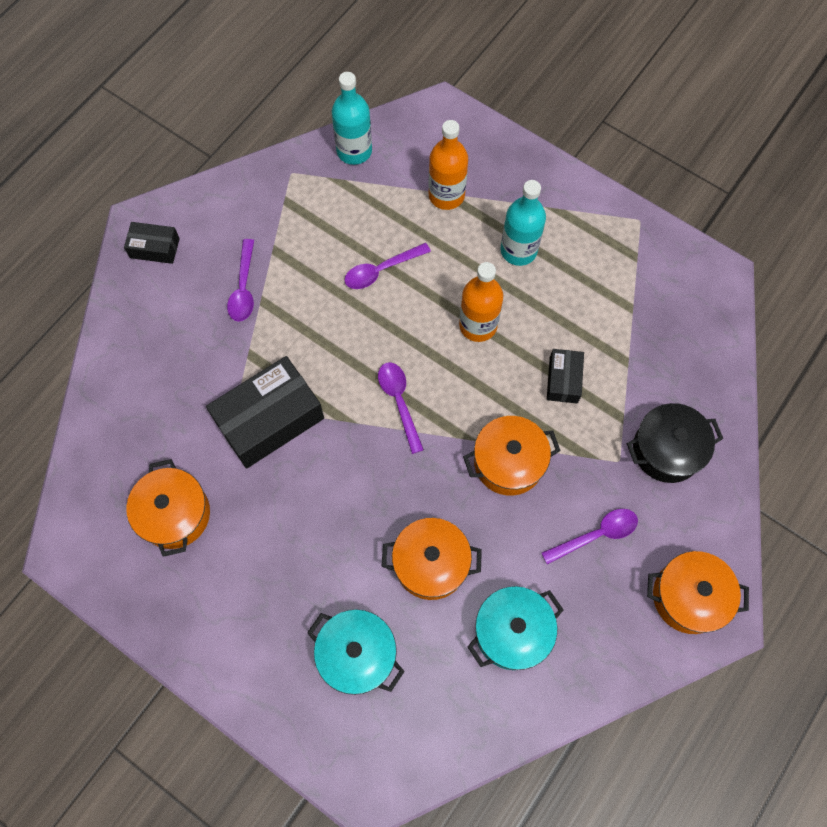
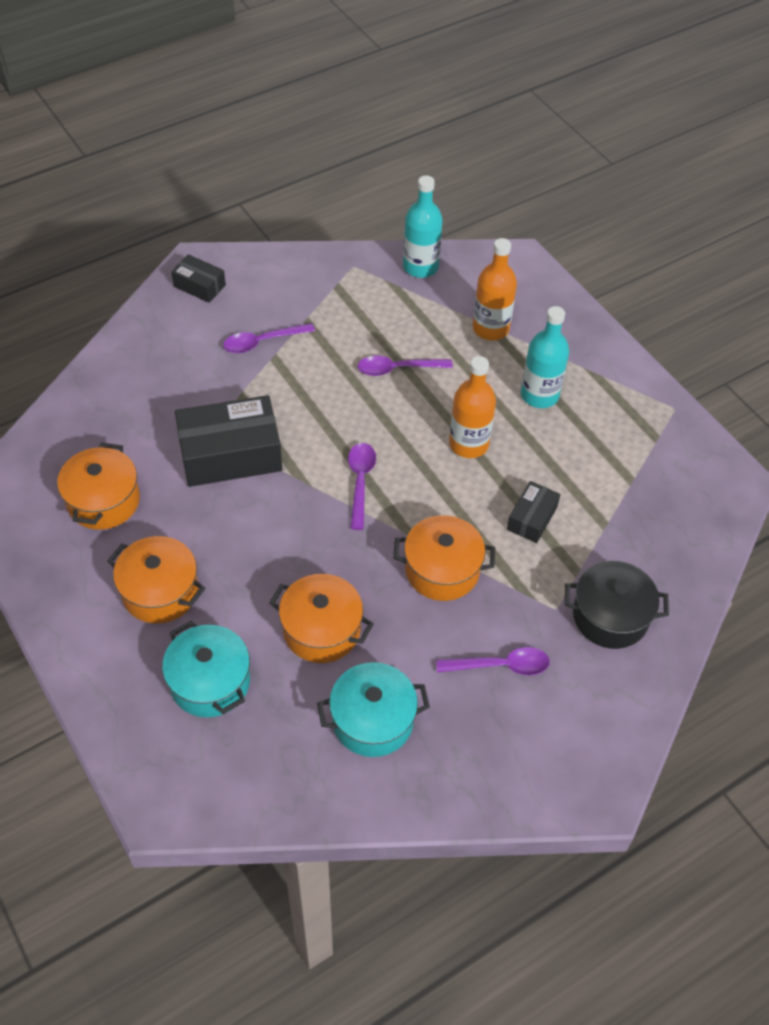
camera: 20 degrees right, 15 degrees down
purple spoon [227,239,254,322] -> purple spoon turned 45 degrees clockwise [223,323,315,353]
orange pot [647,551,749,634] -> orange pot moved to [107,536,205,624]

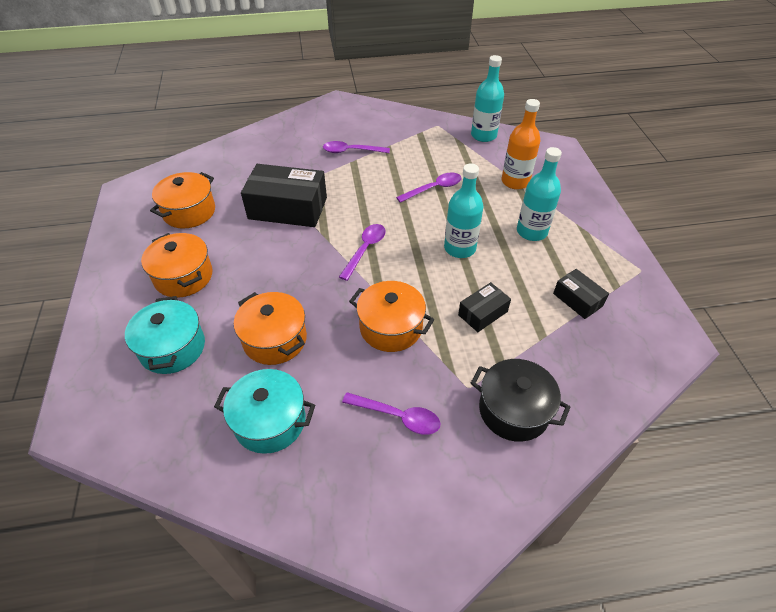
camera: 25 degrees right, 5 degrees down
black box [171,254,226,303] -> black box moved to [553,269,609,319]
purple spoon [358,356,453,376] -> purple spoon turned 135 degrees clockwise [396,172,461,203]
orange bottle [449,356,496,458] -> turquoise bottle [444,163,484,258]

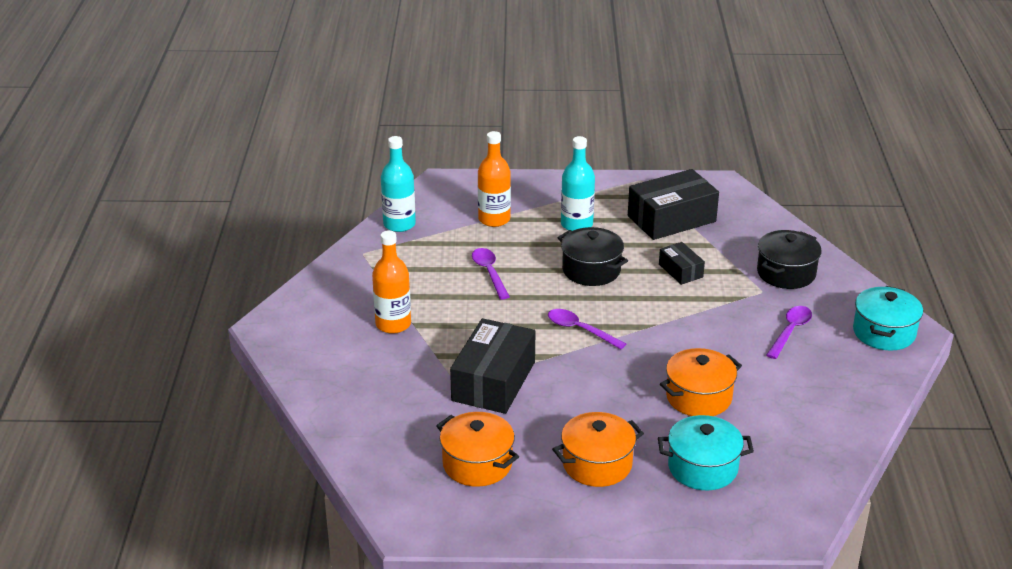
camera: 80 degrees left, 15 degrees down
turquoise pot [214,369,315,454] -> turquoise pot moved to [853,286,923,351]
purple spoon [323,141,390,153] -> orange bottle [372,230,411,334]
orange pot [349,281,435,352] -> none
turquoise bottle [444,163,484,258] -> black pot [558,227,628,286]
black box [553,269,609,319] -> black box [628,169,719,240], size x1.94

